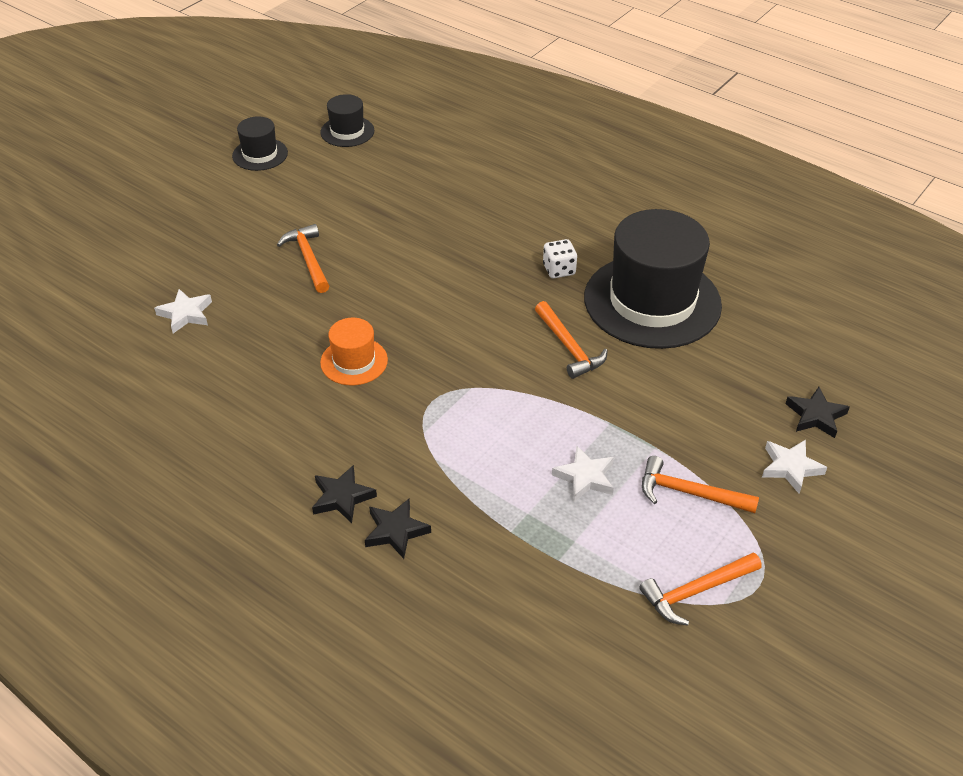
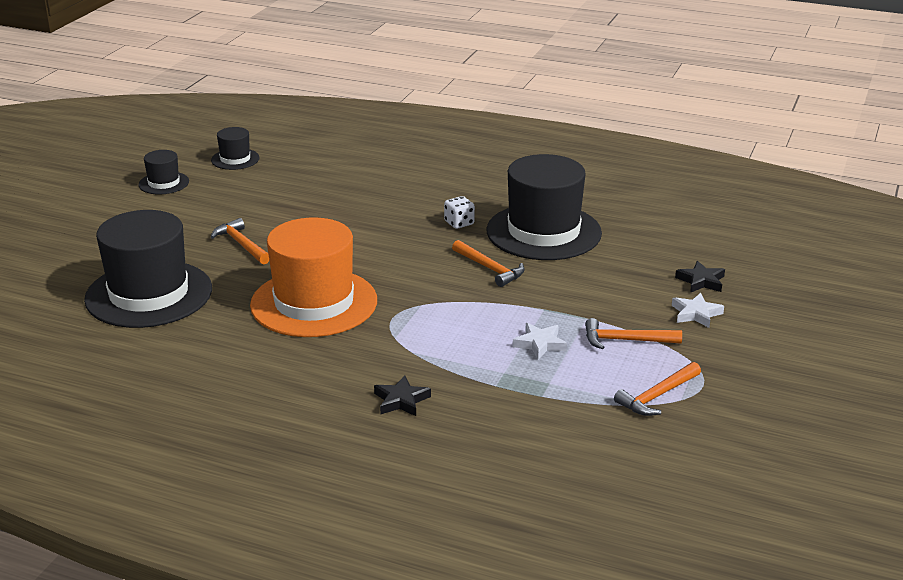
camera: 15 degrees left, 15 degrees down
white star [154,289,212,333] -> black hat [84,210,212,328]
black star [312,465,377,523] -> none
orange hat [320,318,388,385] -> orange hat [250,217,377,337], size x2.15

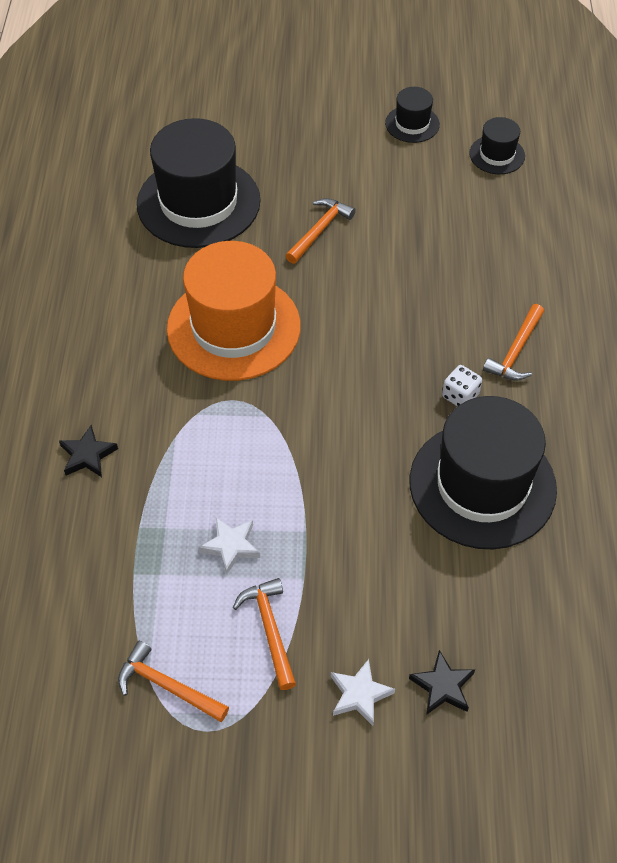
camera: 70 degrees right, 25 degrees up
orange hammer [452,240,525,287] -> orange hammer moved to [483,304,544,381]

